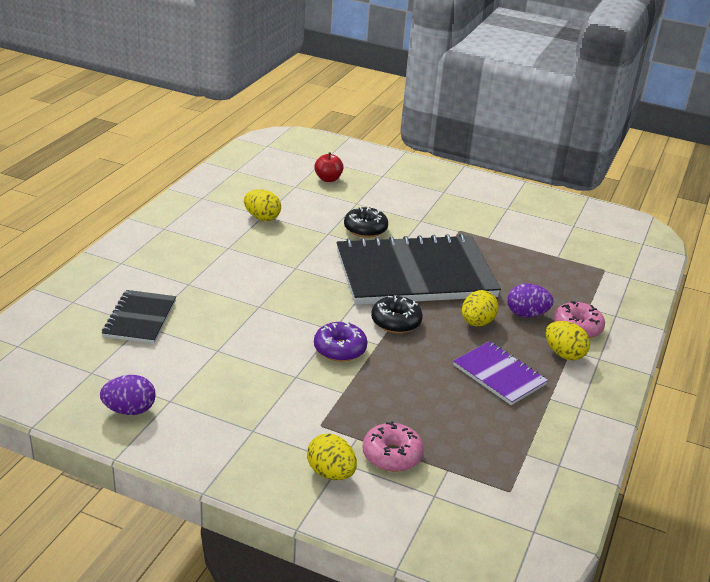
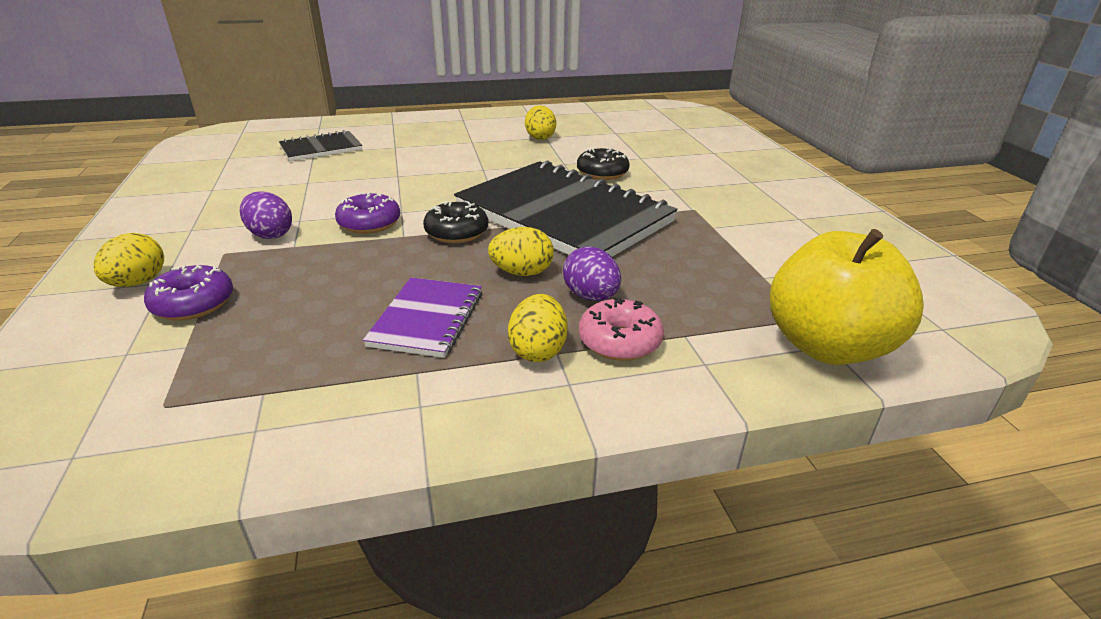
camera: 55 degrees right, 0 degrees up
purple egg [100,375,156,415] -> purple egg moved to [240,191,292,239]
red apple [314,152,343,182] -> none
pink donut [362,421,424,472] -> purple donut [144,265,233,320]
none -> yellow apple [770,229,924,365]

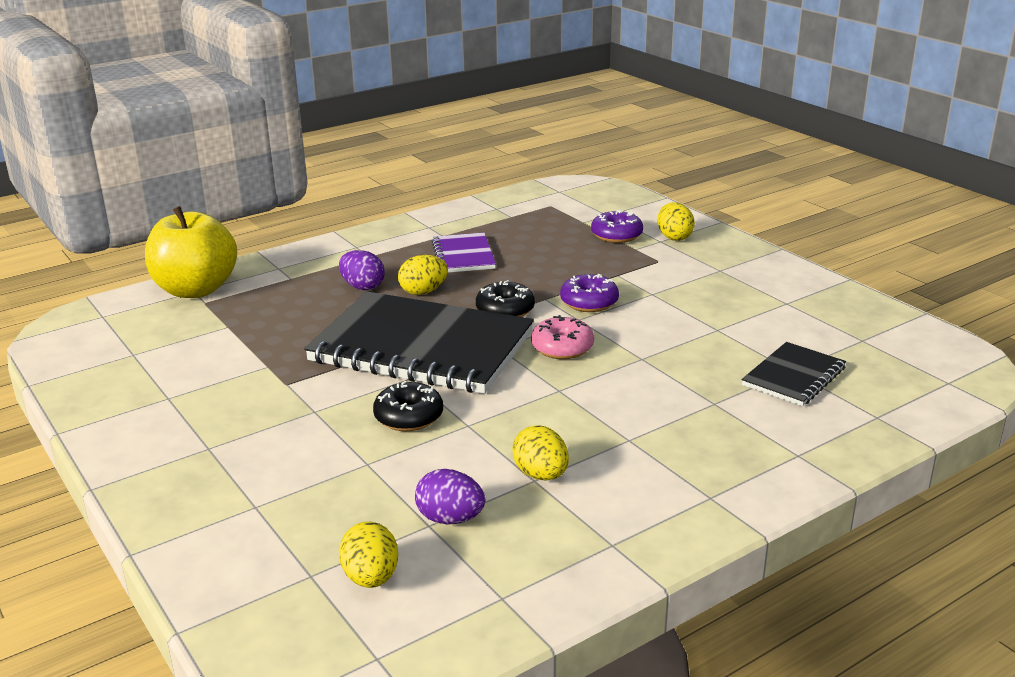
camera: 160 degrees right, 5 degrees down
purple egg [240,191,292,239] -> purple egg moved to [415,469,485,524]
yellow egg [508,294,568,362] -> yellow egg moved to [339,522,398,588]
pink donut [579,297,664,361] -> pink donut moved to [531,315,594,359]

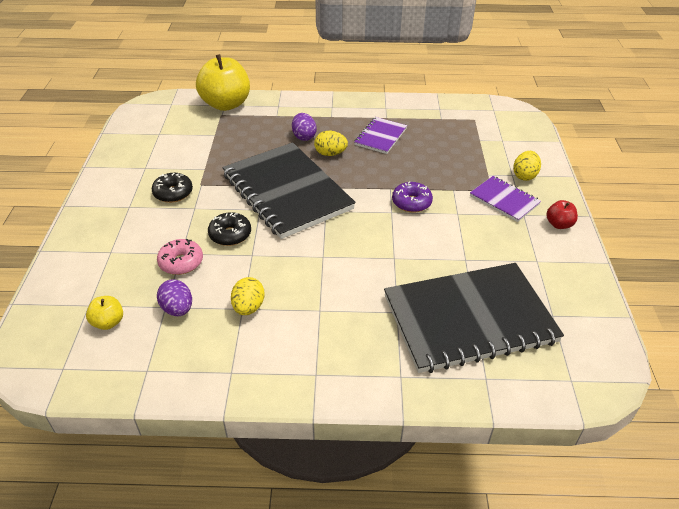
camera: 35 degrees right, 15 degrees up
yellow egg [339,522,398,588] -> yellow apple [86,296,123,330]
black donut [476,280,535,317] -> black donut moved to [152,173,193,203]
pink donut [531,315,594,359] -> pink donut moved to [157,239,203,275]
purple donut [591,210,643,243] -> none
black notebook [742,342,846,406] -> black notebook [384,263,564,373], size x2.10
none -> purple notebook [470,176,541,222]
none -> red apple [546,200,578,229]

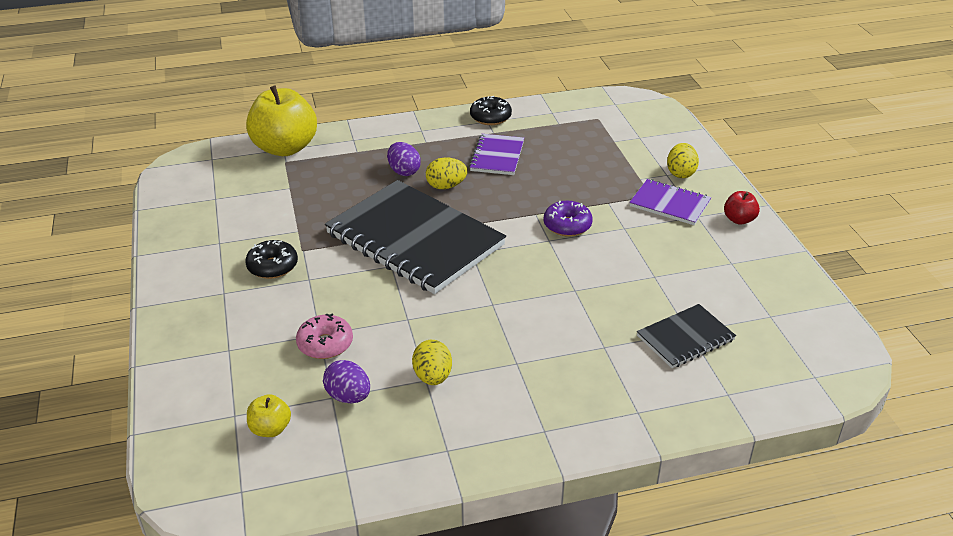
camera: 15 degrees left, 5 degrees down
black donut [208,212,251,246] -> black donut moved to [470,96,512,125]
black notebook [384,263,564,373] -> black notebook [637,304,736,368], size x0.48

